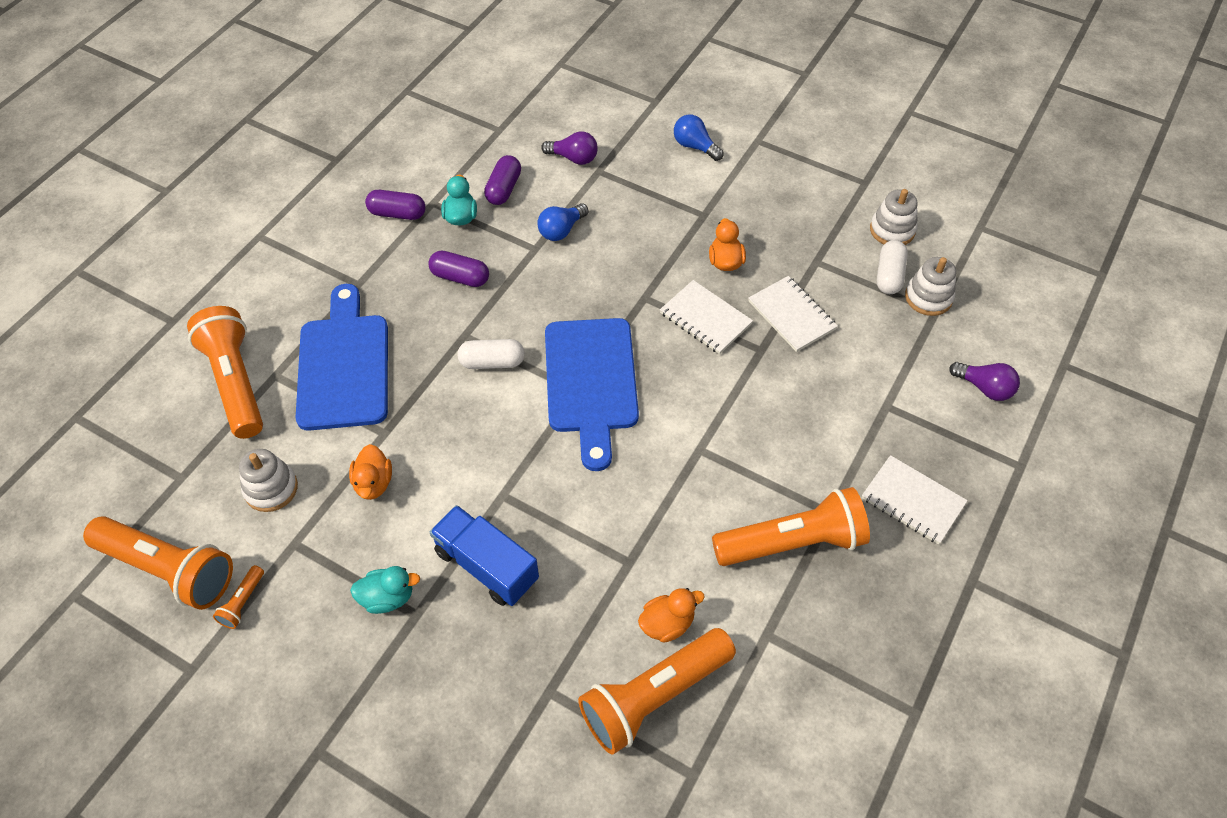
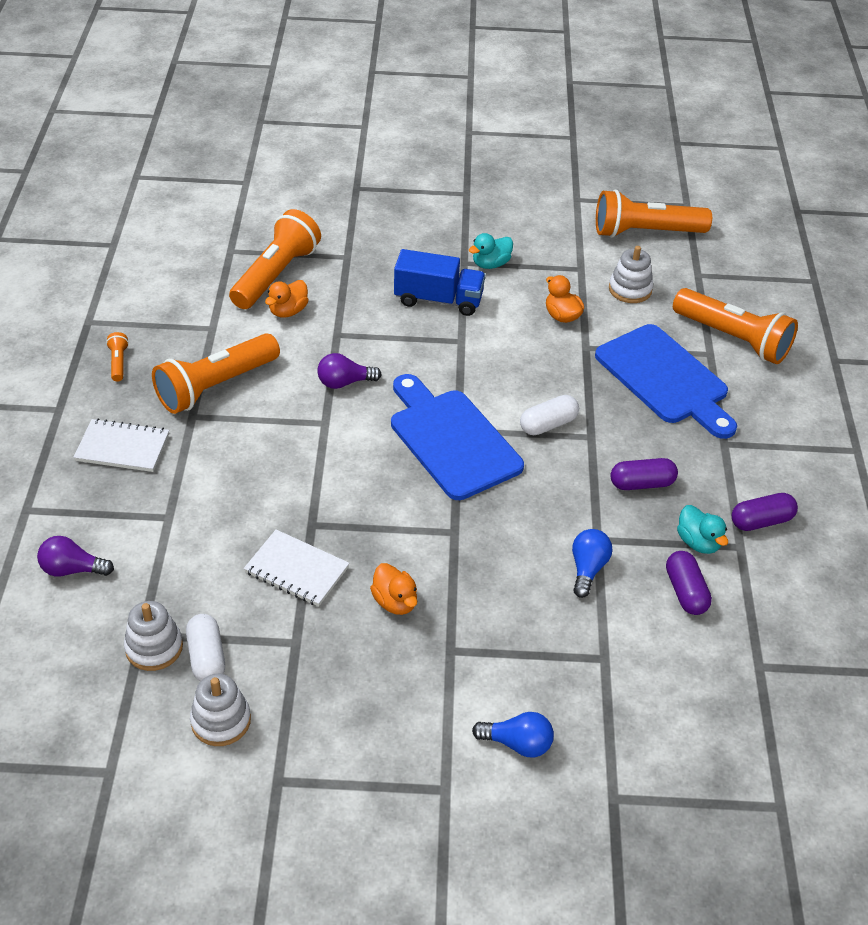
camera: 150 degrees right, 10 degrees down
orange flashlight [213,565,264,629] -> orange flashlight moved to [106,332,129,381]
purple light bulb [541,131,598,165] -> purple light bulb moved to [317,353,382,389]
white notebook [660,280,753,354] -> none

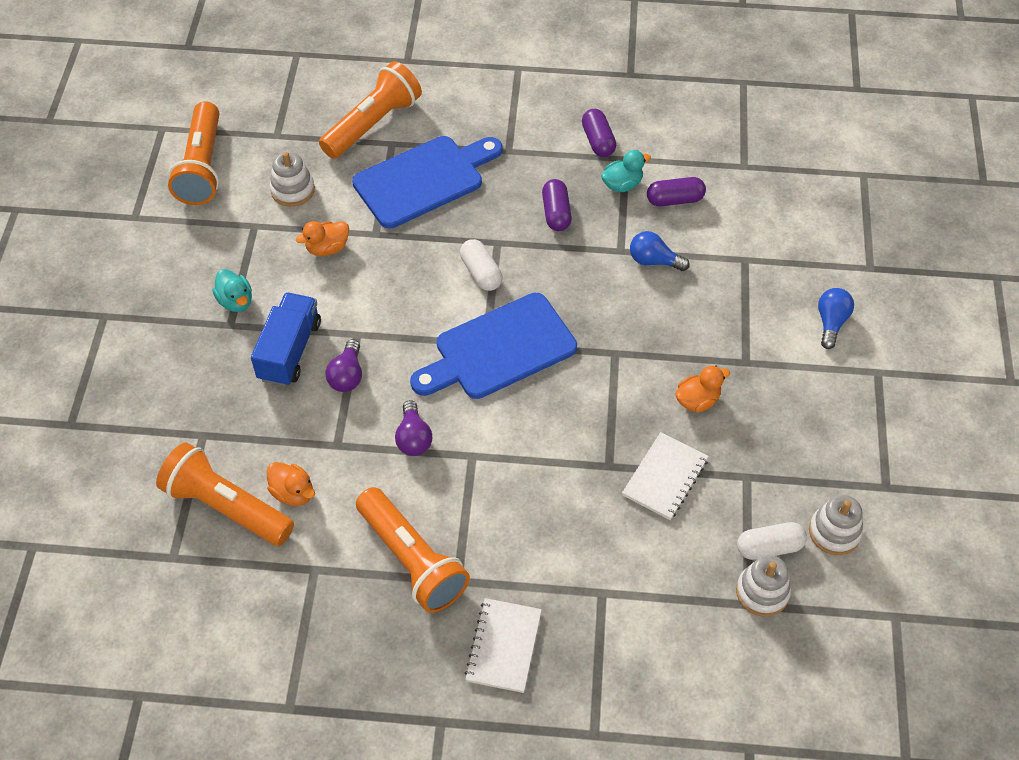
camera: 85 degrees left, 10 degrees up
purple light bulb [37,536,114,577] -> purple light bulb moved to [325,339,362,392]
orange flashlight [106,332,129,381] -> none

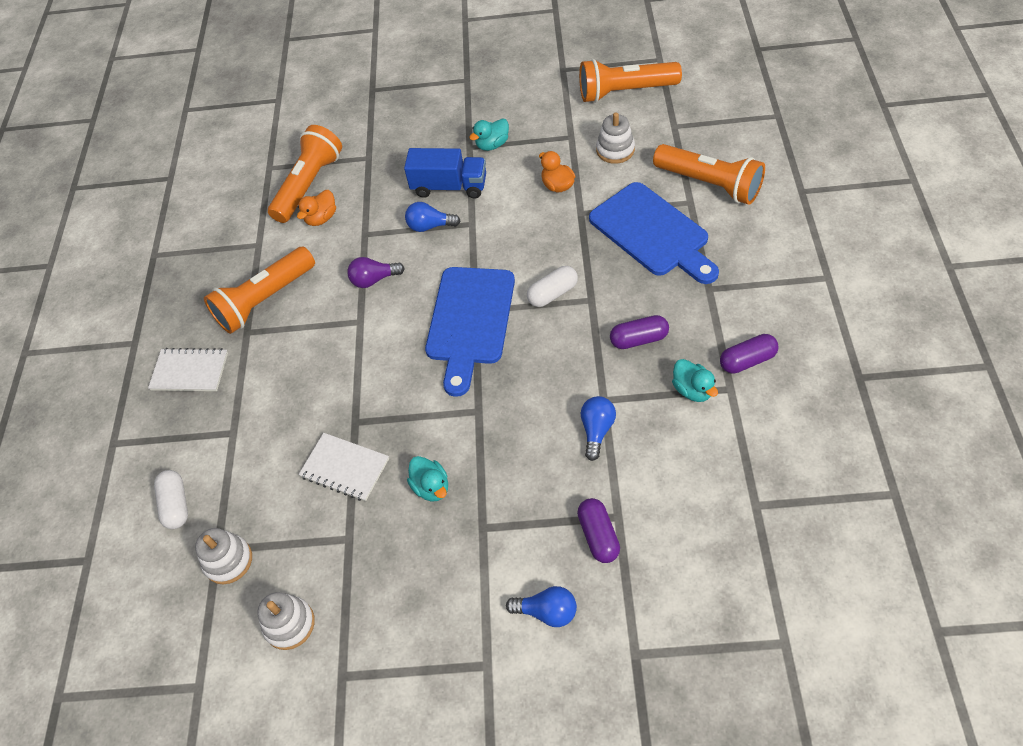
camera: 90 degrees right, 0 degrees up
purple light bulb [325,339,362,392] -> blue light bulb [405,202,460,232]
blue cutting board [410,293,577,399] -> blue cutting board turned 135 degrees counterclockwise [425,267,515,397]
purple capsule [647,177,706,206] -> purple capsule moved to [577,498,620,563]
orange duck [675,366,730,412] -> turquoise duck [407,456,448,502]
white capsule [737,522,807,560] -> white capsule moved to [154,470,188,529]

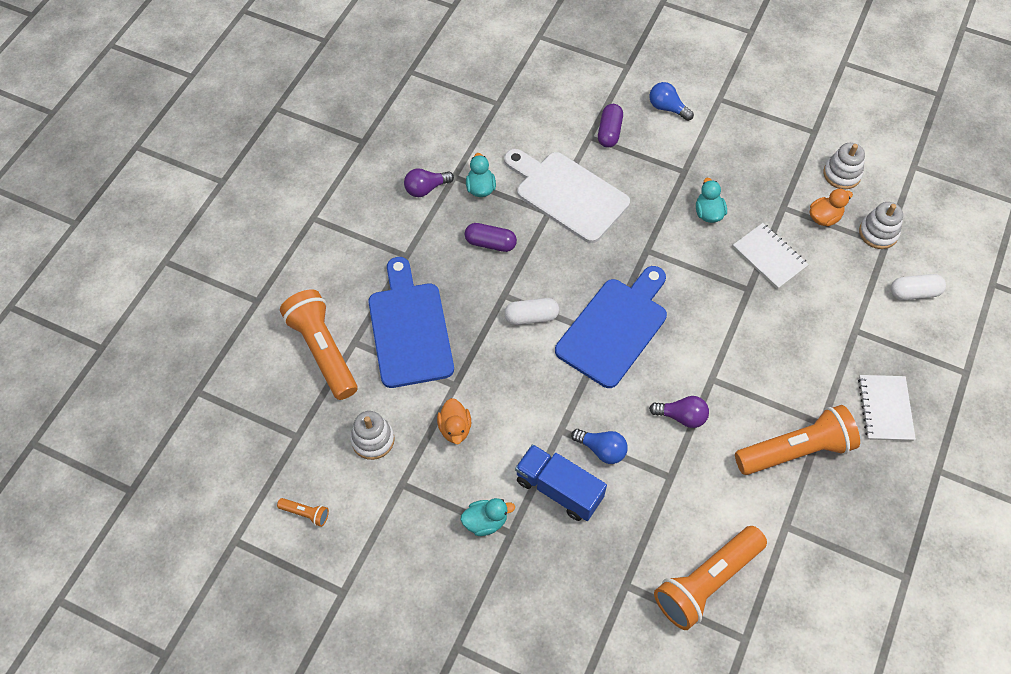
camera: 160 degrees left, 5 degrees up
white notebook [148,348,228,391] -> white notebook turned 60 degrees clockwise [858,375,916,441]
white capsule [154,470,188,529] -> white capsule turned 75 degrees clockwise [891,274,946,300]
orange duck [297,190,336,226] -> orange duck moved to [810,188,853,226]
orange flashlight [579,59,682,103] -> orange flashlight [277,498,329,527], size x0.42
blue light bulb [581,396,616,461] -> white cutting board [504,149,630,243]
purple capsule [720,334,779,374] -> purple light bulb [404,168,454,197]

